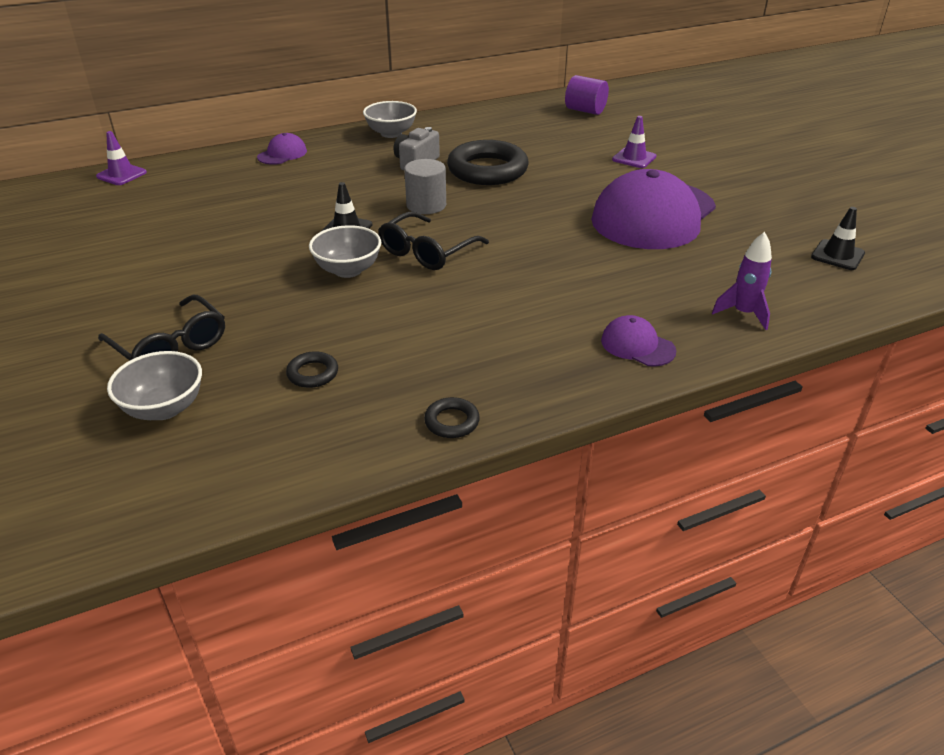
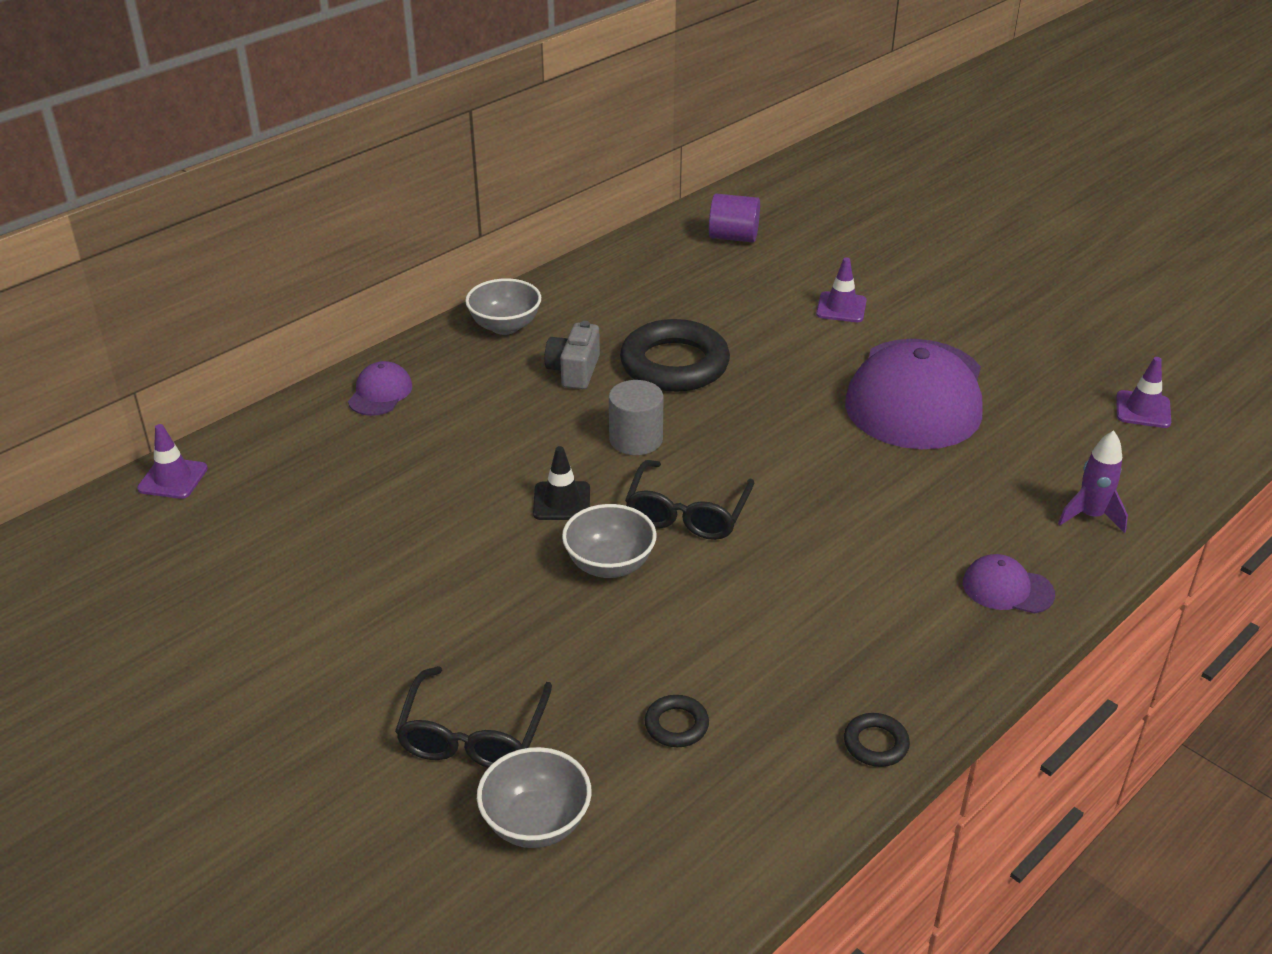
camera: 20 degrees left, 0 degrees up
black glasses [98,295,225,360] -> black glasses turned 75 degrees clockwise [395,666,552,768]
black traffic cone [811,207,865,270] -> purple traffic cone [1116,357,1171,428]

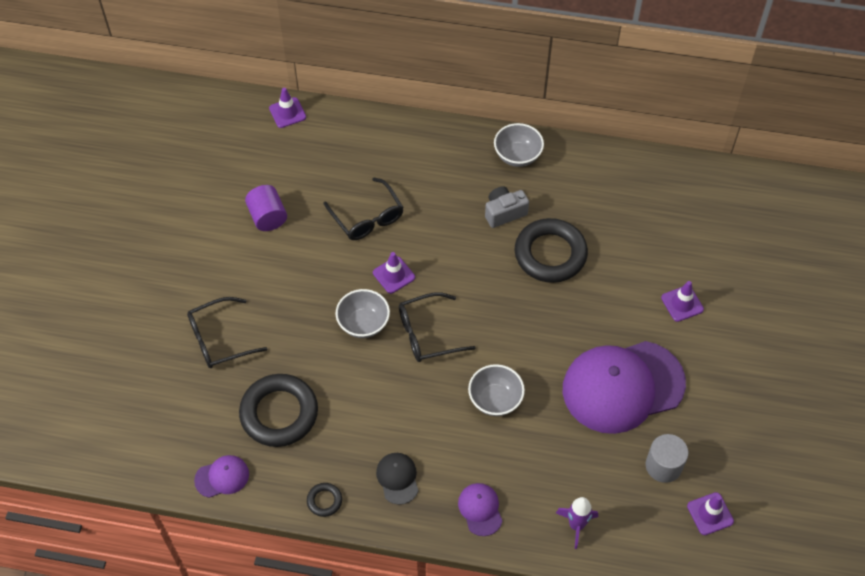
camera: 55 degrees right, 20 degrees up
purple cap [348,361,412,416] -> purple cap moved to [194,455,249,498]
grey bowl [477,747,591,848] -> grey bowl moved to [468,364,525,416]
black traffic cone [533,446,590,520] -> purple traffic cone [373,252,415,294]
grey cylinder [609,380,664,455] -> grey cylinder moved to [646,434,688,483]
black ring [645,695,709,747] -> black ring [239,374,318,447], size x2.29
purple cylinder [709,194,760,242] -> purple cylinder moved to [245,185,287,231]
none -> black glasses [323,178,404,240]
none -> black cap [376,453,419,505]

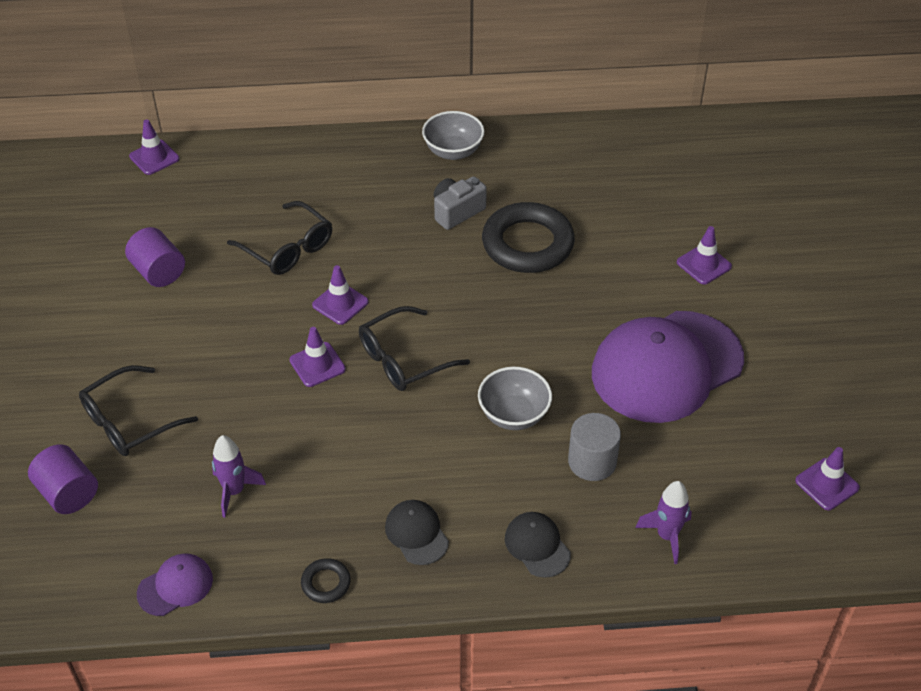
camera: 15 degrees left, 10 degrees down
black ring [239,374,318,447] -> purple rocket [212,435,266,518]
grey bowl [335,289,390,338] -> purple traffic cone [289,327,346,387]
purple cap [458,483,502,536] -> black cap [505,512,571,578]
grey cylinder [646,434,688,483] -> grey cylinder moved to [568,413,621,481]
none -> purple cylinder [28,444,98,514]

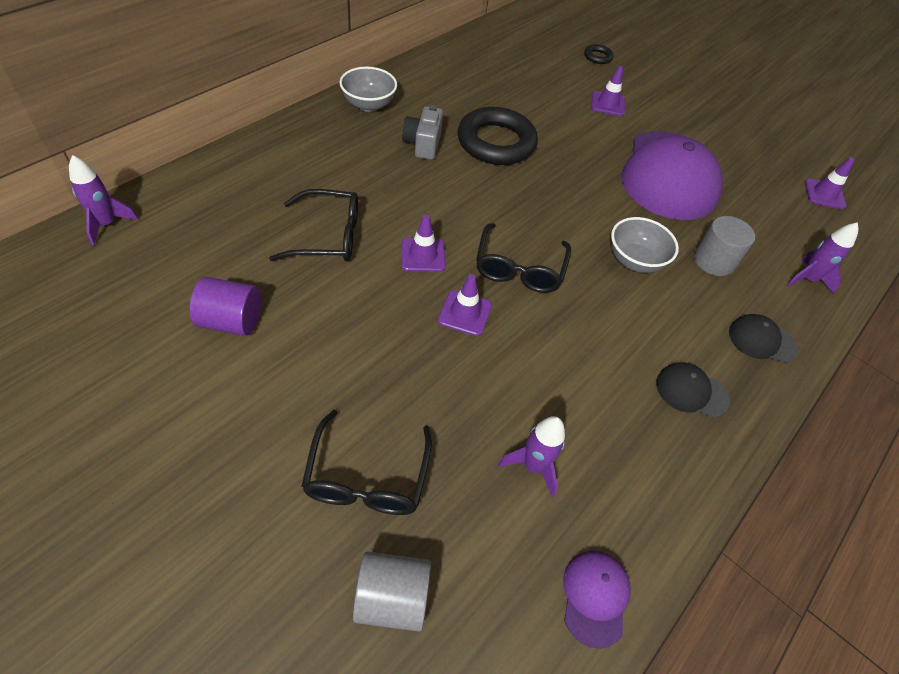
camera: 50 degrees left, 5 degrees up
purple cylinder [28,444,98,514] -> grey cylinder [353,551,431,632]
purple traffic cone [129,119,180,175] -> purple rocket [69,155,138,245]
black ring [301,558,351,603] -> black ring moved to [584,44,614,64]

